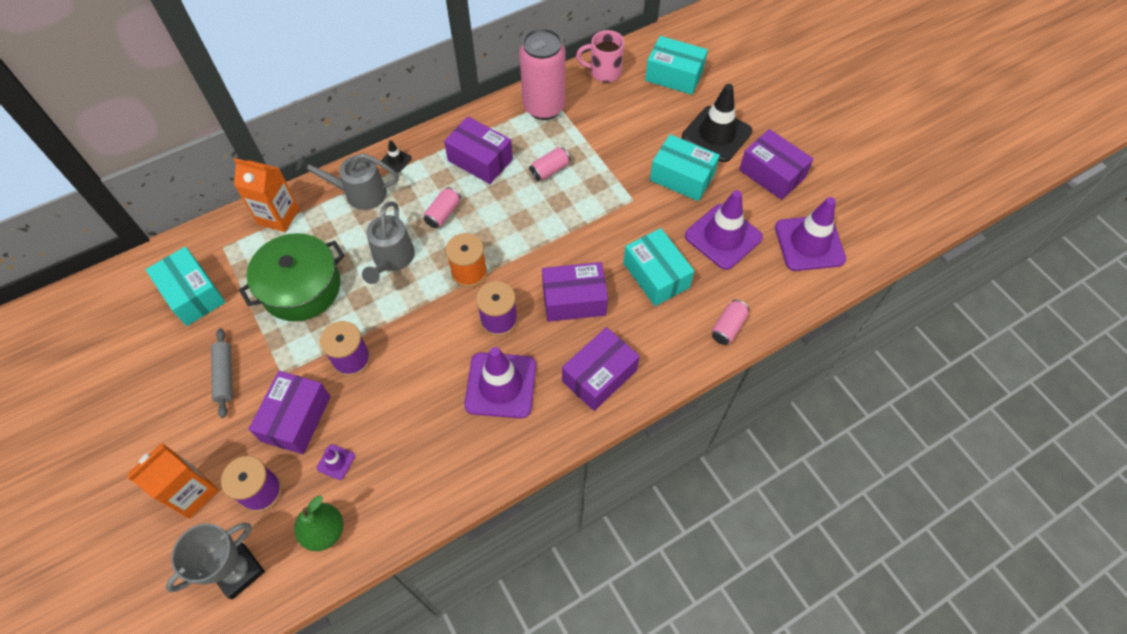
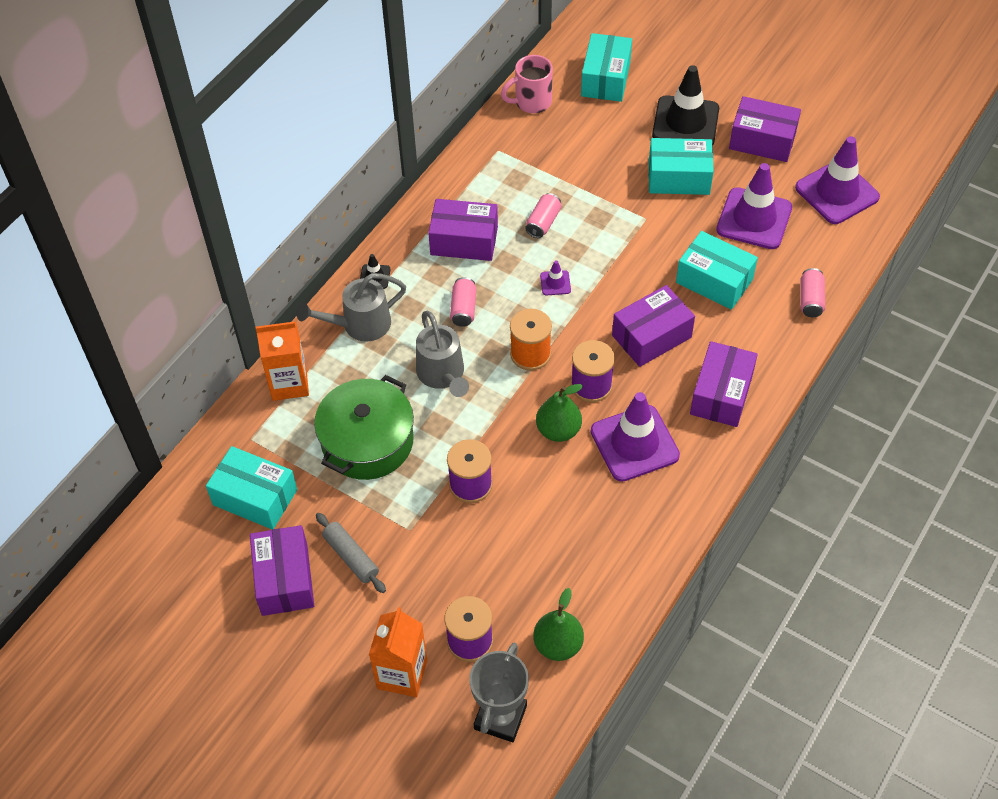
camera: 25 degrees left, 5 degrees down
purple box [249,371,331,454] -> purple box moved to [250,525,314,616]
purple traffic cone [317,444,355,480] -> purple traffic cone moved to [540,260,571,295]
pink can [519,28,566,120] -> none
turquoise box [645,36,708,95] -> turquoise box turned 75 degrees counterclockwise [581,33,632,102]
none -> green pear [536,384,583,442]

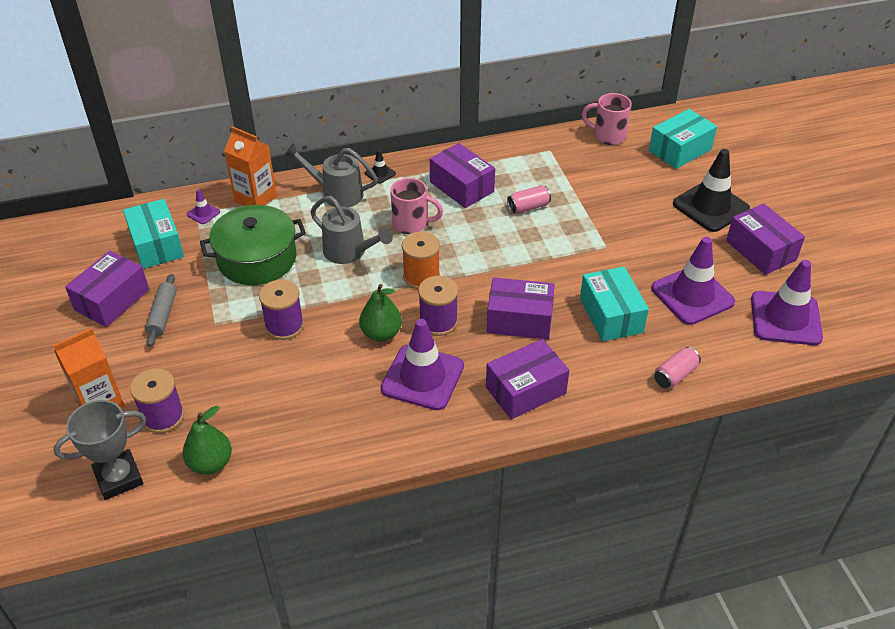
camera: 40 degrees right, 10 degrees down
grey watering can [416,311,469,397] -> grey watering can turned 75 degrees counterclockwise [310,196,393,264]
pink can [450,277,476,327] -> pink mug [390,178,443,234]
purple traffic cone [540,260,571,295] -> purple traffic cone moved to [187,189,220,224]
turquoise box [649,138,714,195] -> none

